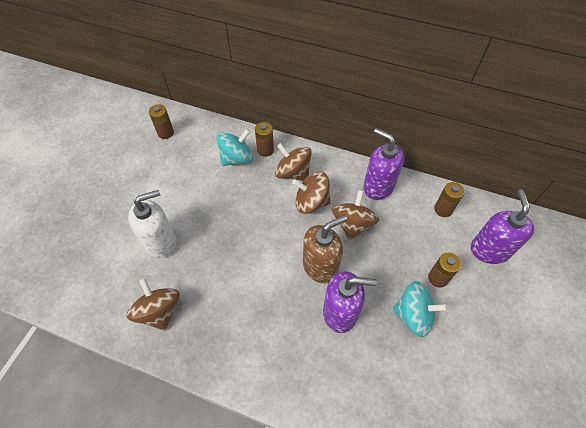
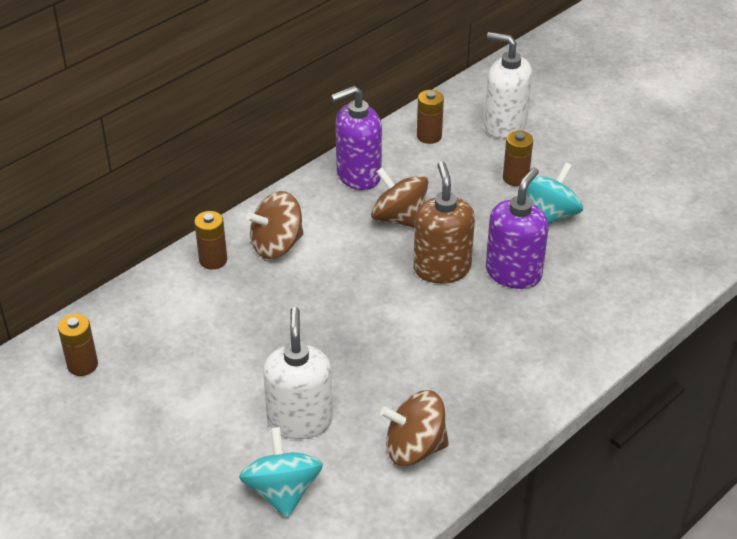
camera: 65 degrees left, 15 degrees down
turquoise spinning top [216,129,253,166] -> turquoise spinning top moved to [239,427,323,518]
brown spinning top [292,172,331,214] -> none
purple soap dispenser [471,189,534,264] -> white soap dispenser [484,32,532,139]

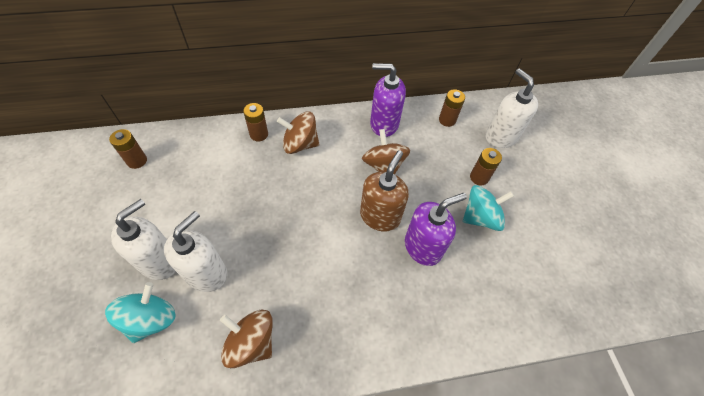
camera: 30 degrees right, 15 degrees up
none -> white soap dispenser [111,199,176,280]

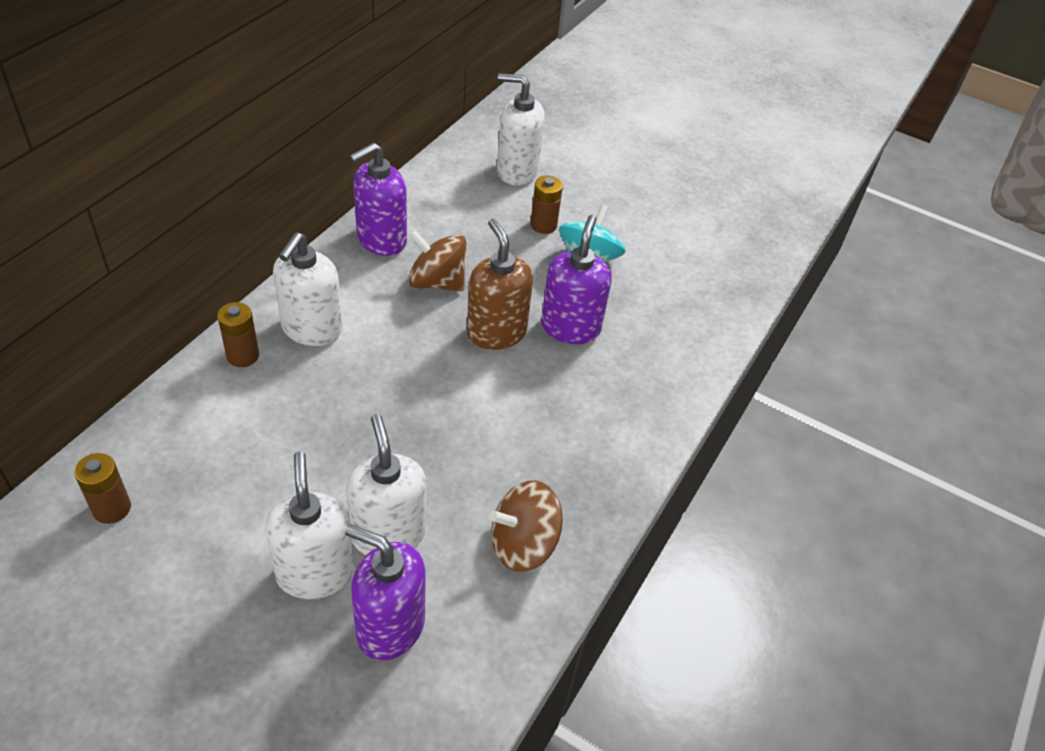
camera: 50 degrees left, 10 degrees down
turquoise spinning top [105,282,176,343] -> purple soap dispenser [345,524,426,661]
brown spinning top [277,112,319,154] -> white soap dispenser [273,232,343,346]
brown battery [439,90,465,127] -> none

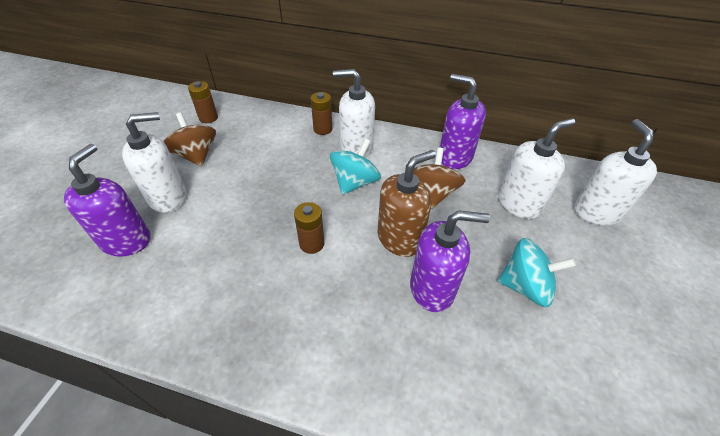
camera: 80 degrees right, 0 degrees up
white soap dispenser [346,414,426,555] -> white soap dispenser moved to [498,118,575,219]
brown spinning top [489,480,563,572] -> brown spinning top moved to [163,113,216,167]
brown battery [530,176,563,234] -> brown battery moved to [294,202,325,254]
none -> turquoise spinning top [330,139,381,195]

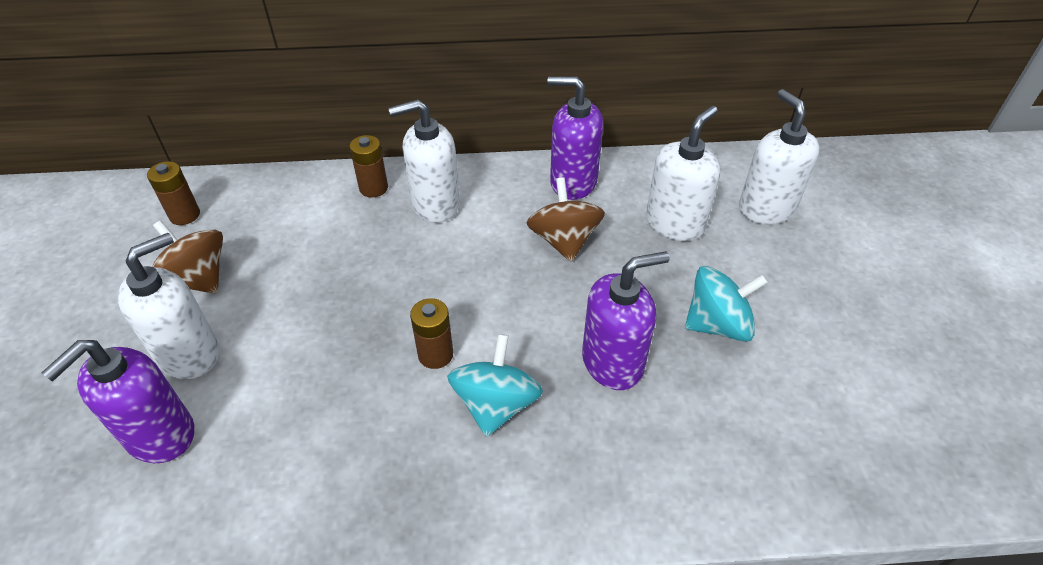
camera: 20 degrees left, 0 degrees up
purple soap dispenser [64,144,151,257] -> purple soap dispenser turned 135 degrees counterclockwise [42,340,194,463]
turquoise spinning top [330,139,381,195] -> turquoise spinning top moved to [447,334,543,437]
brown soap dispenser [378,150,436,257] -> none

